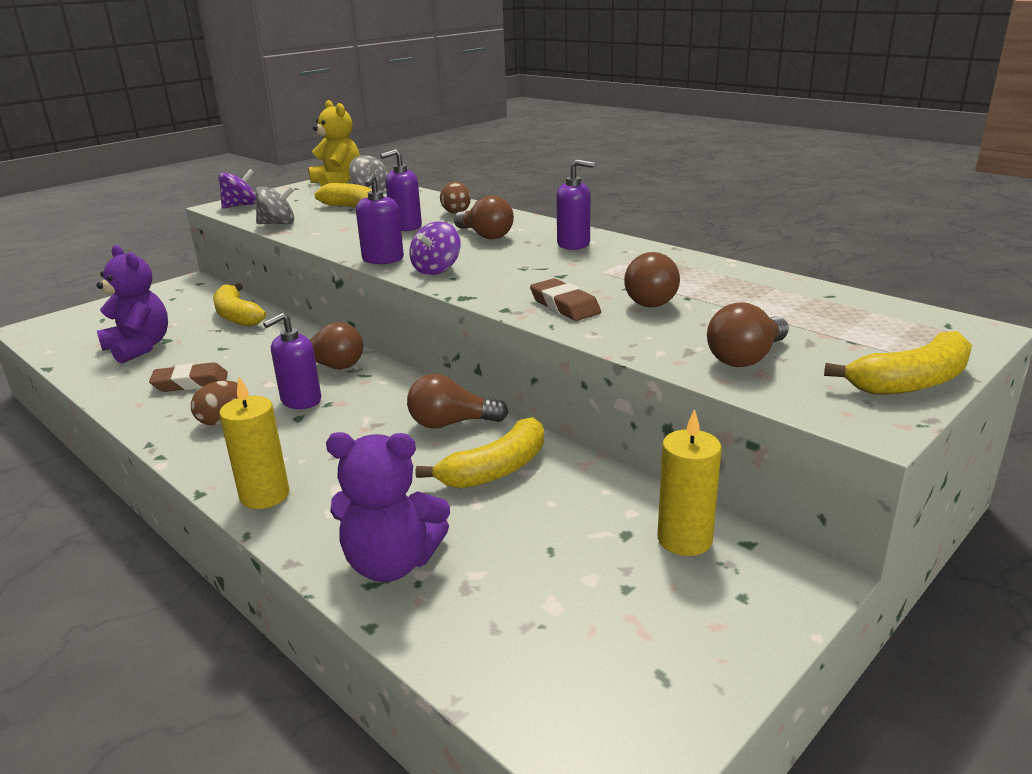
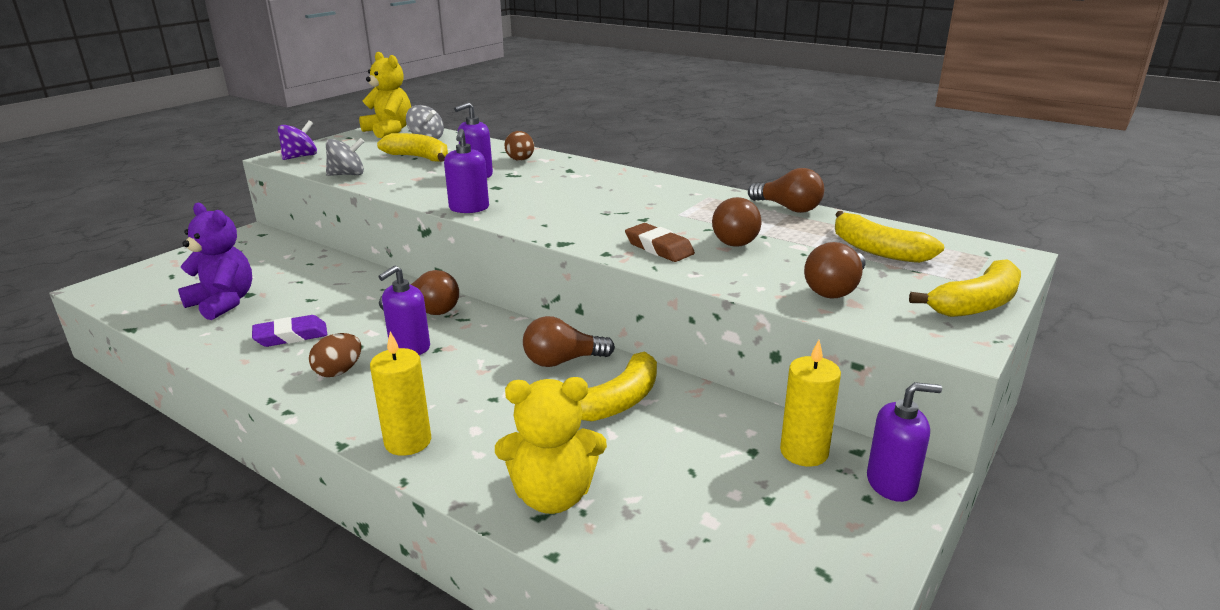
camera: 10 degrees left, 0 degrees up
brown eraser [149,362,228,392] -> purple eraser [252,315,327,347]
yellow banana [213,283,266,327] -> yellow banana moved to [835,211,944,263]
purple teddy bear [326,432,450,582] -> yellow teddy bear [495,377,607,514]
purple spinning top [410,221,461,275] -> none
brown light bulb [454,195,514,239] -> brown light bulb moved to [748,168,824,213]
purple soap dispenser [556,160,595,250] -> purple soap dispenser moved to [867,382,942,502]

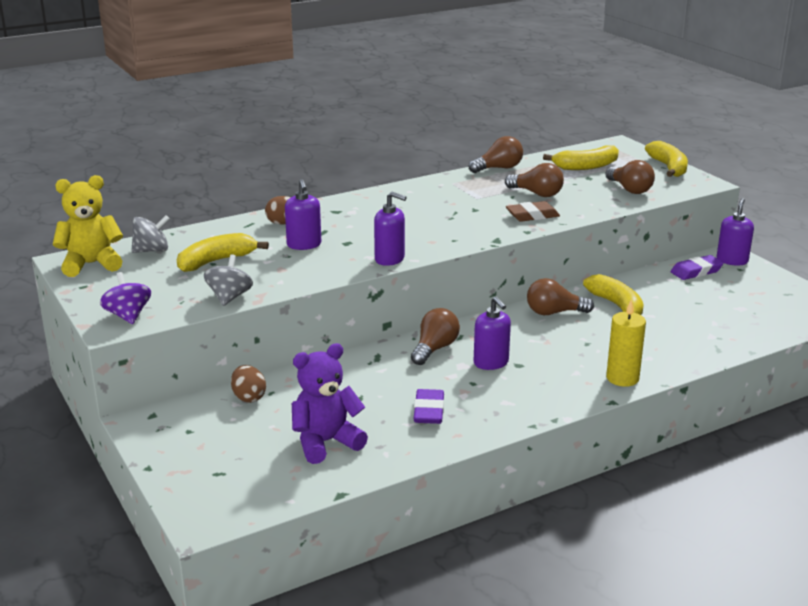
camera: 65 degrees left, 0 degrees up
brown egg [309,333,362,377] -> brown egg moved to [231,365,266,403]
yellow teddy bear [495,377,607,514] -> none
brown light bulb [523,316,615,367] -> brown light bulb turned 75 degrees clockwise [527,278,594,315]
yellow candle [780,340,841,467] -> purple eraser [670,255,724,280]

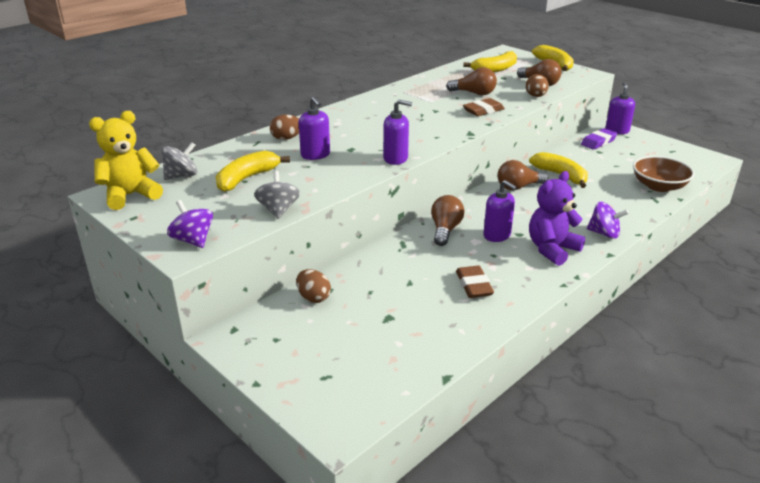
camera: 15 degrees left, 5 degrees up
purple teddy bear [292,343,368,464] -> purple teddy bear moved to [529,171,585,266]
purple eraser [414,389,444,424] -> brown eraser [456,266,494,298]
brown light bulb [468,136,523,173] -> none
yellow candle [606,300,646,387] -> purple spinning top [587,202,629,239]
none -> brown egg [526,74,549,97]
none -> brown bowl [633,156,694,192]

